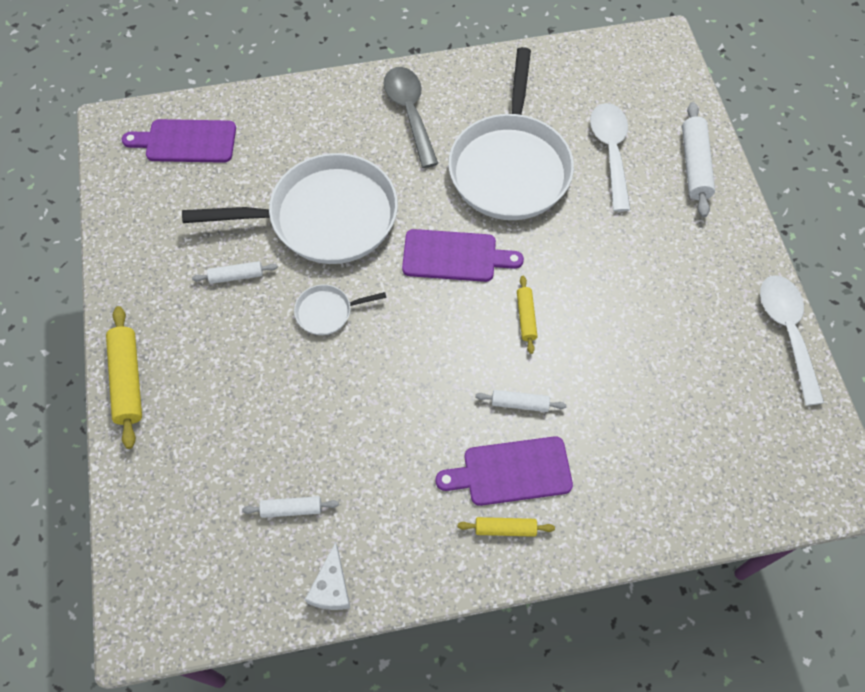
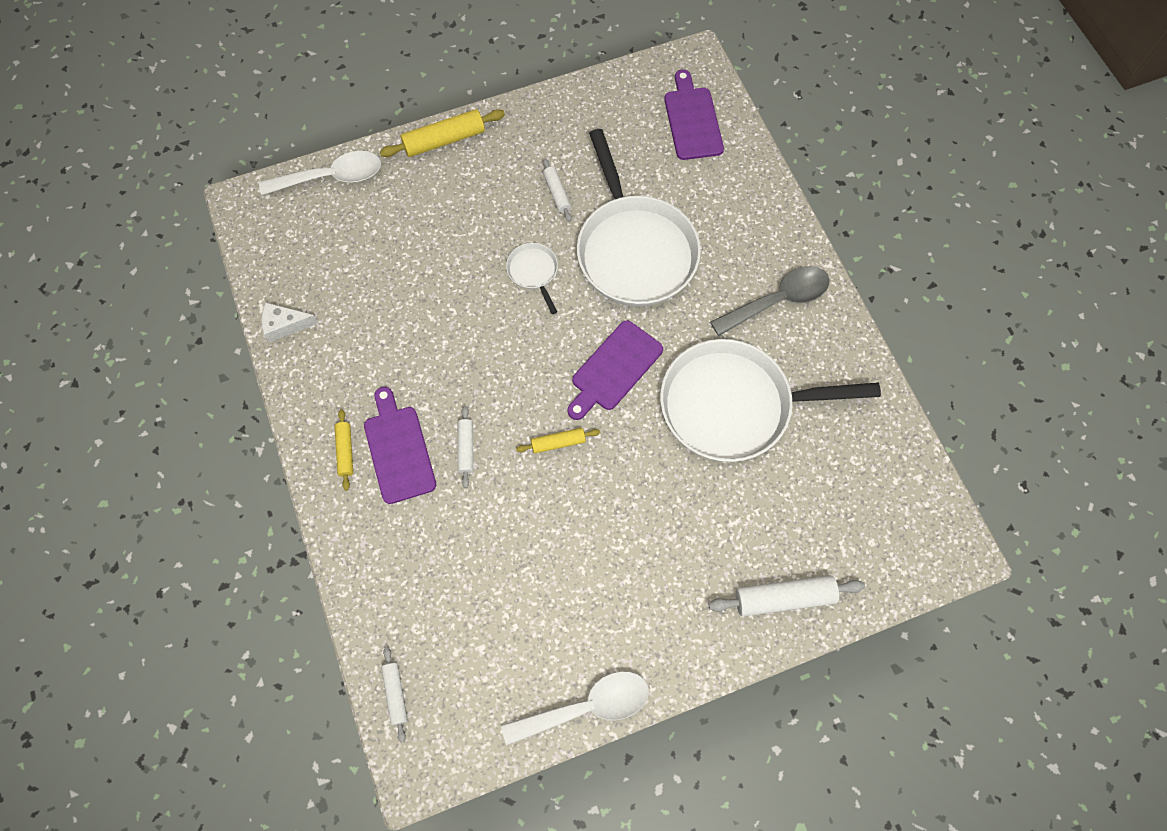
camera: 80 degrees right, 5 degrees up
white rolling pin [242,496,339,518] -> white rolling pin moved to [381,647,408,743]
purple cutting board [402,229,524,282] -> purple cutting board turned 45 degrees clockwise [567,320,663,420]
white spoon [590,103,631,212] -> white spoon moved to [259,151,381,195]

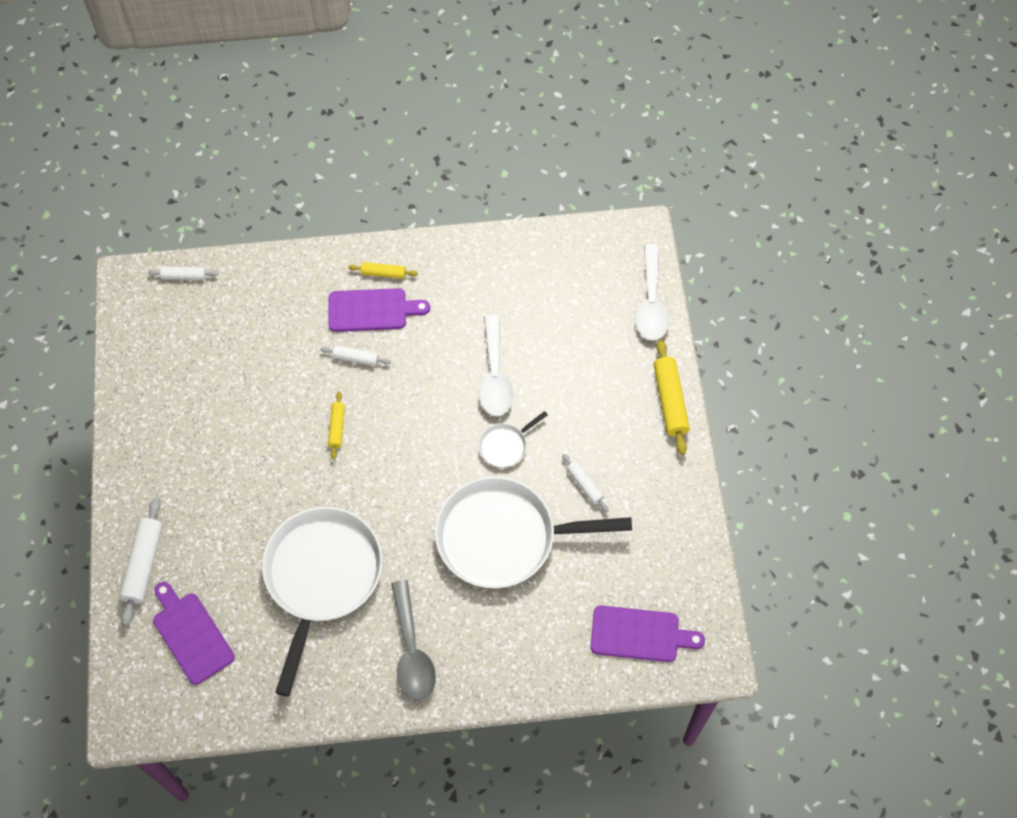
camera: 105 degrees right, 5 degrees down
white cheese [261,302,318,342] -> none
white spoon [501,671,649,746] -> white spoon moved to [479,315,514,416]
white pan [506,243,558,314] -> white pan turned 150 degrees clockwise [478,411,548,468]
white rolling pin [543,158,572,222] -> white rolling pin turned 60 degrees clockwise [562,454,609,512]
purple cutting board [567,320,663,420] -> purple cutting board moved to [153,582,235,685]

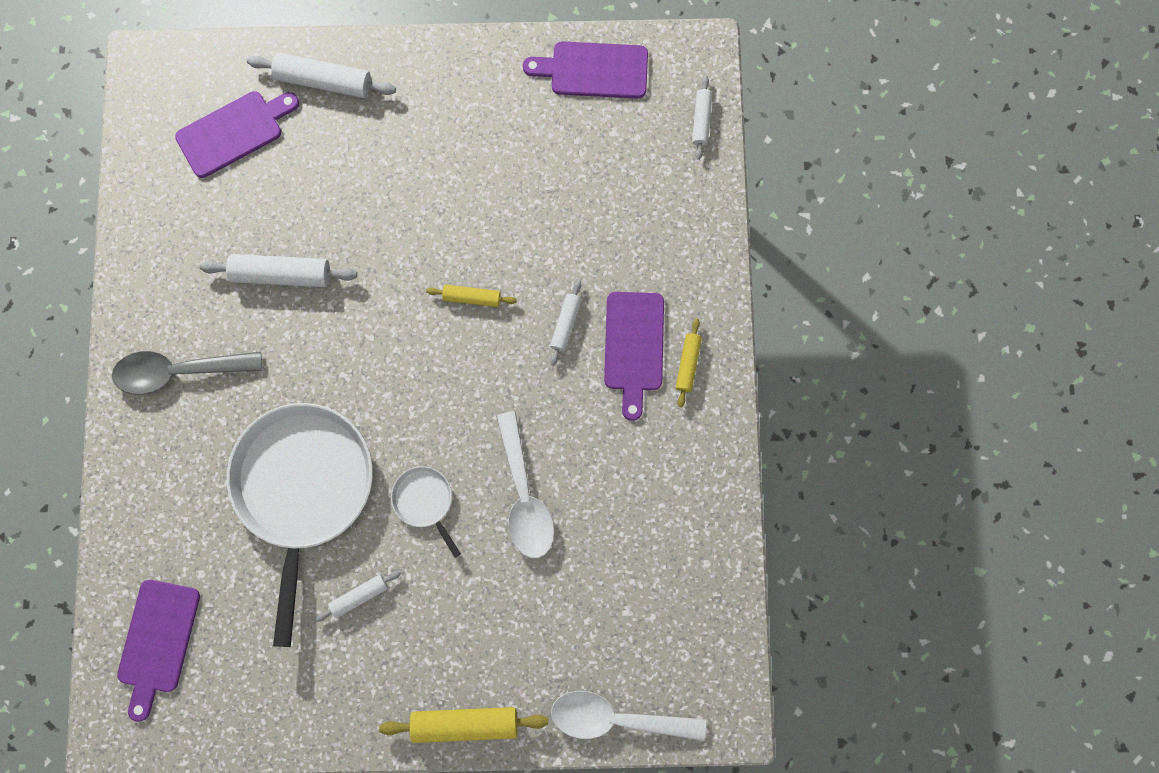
camera: 95 degrees right, 15 degrees up
white pan [262,507,383,696] -> white rolling pin [199,254,357,287]
white spoon [479,315,514,416] -> white spoon turned 105 degrees counterclockwise [496,411,555,558]
none -> purple cutting board [523,41,648,99]

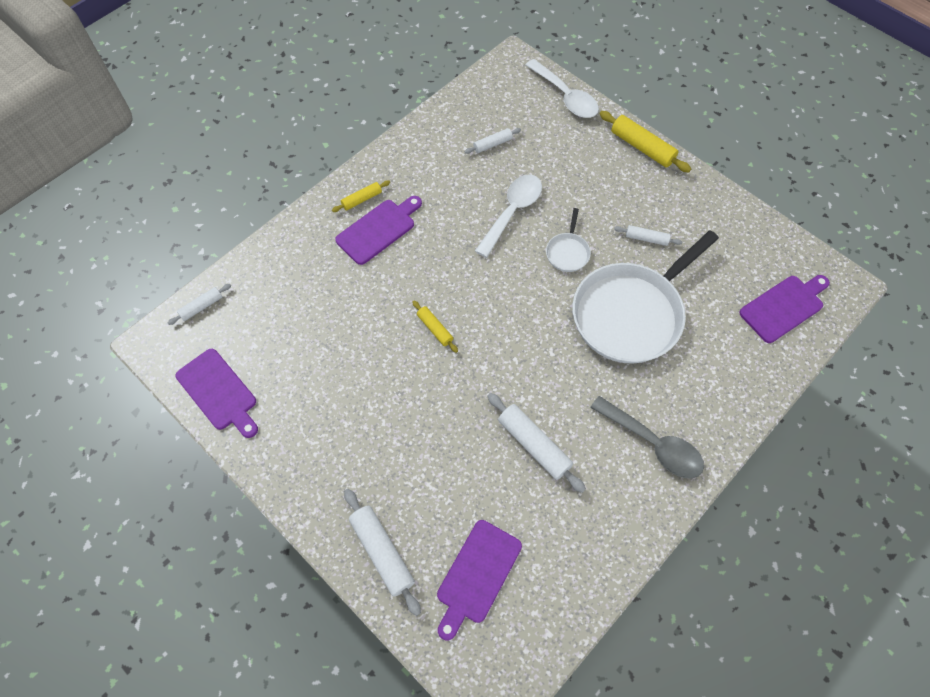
camera: 135 degrees left, 15 degrees down
purple cutting board [175,91,299,178] -> purple cutting board turned 75 degrees counterclockwise [437,520,522,641]
white rolling pin [550,280,582,366] -> white rolling pin moved to [464,128,521,154]

